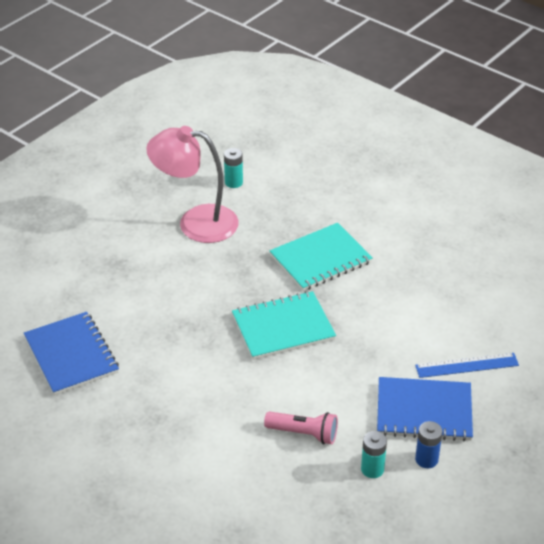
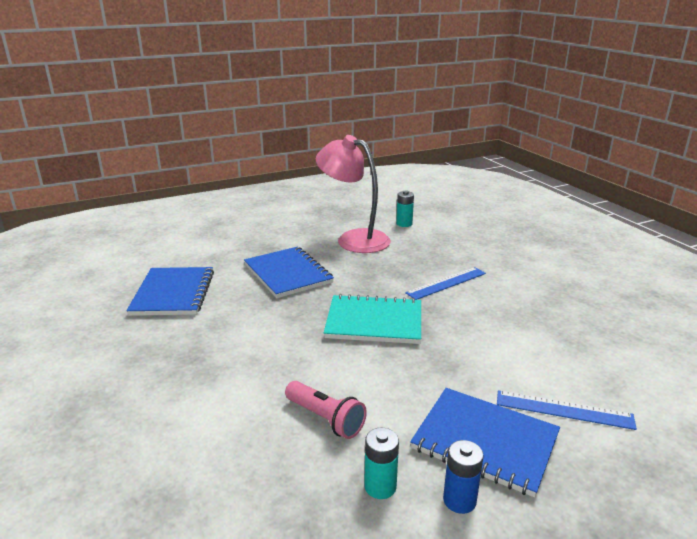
camera: 25 degrees right, 15 degrees down
turquoise notebook [269,223,373,291] -> blue ruler [405,267,486,300]
none -> blue notebook [244,247,334,298]

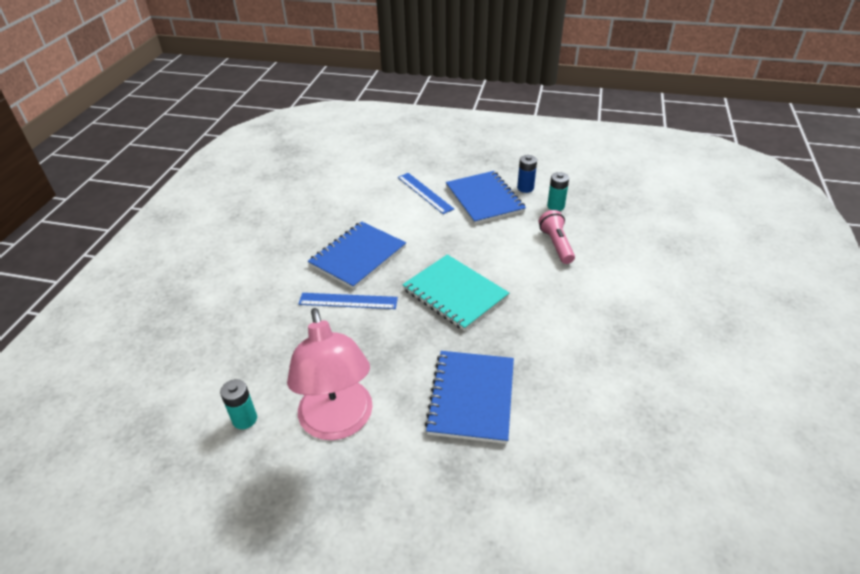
camera: 140 degrees left, 15 degrees up
blue notebook [126,267,214,316] -> blue notebook moved to [308,221,406,289]

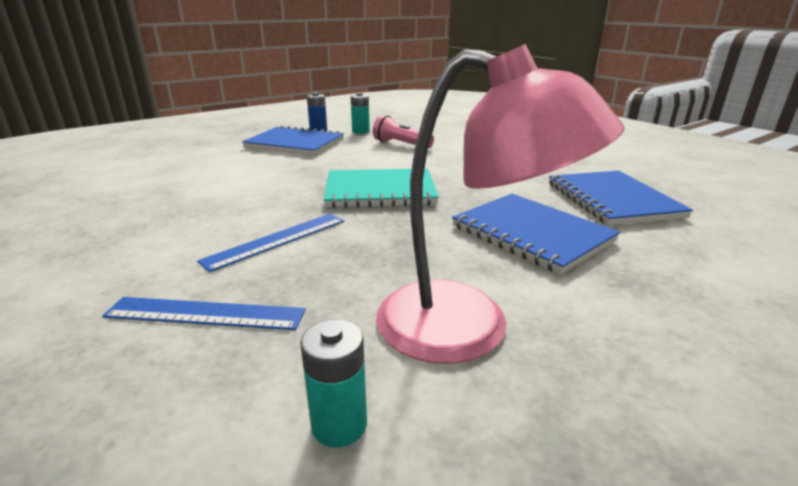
camera: 50 degrees left, 15 degrees down
blue notebook [308,221,406,289] -> blue notebook moved to [549,170,693,225]
blue ruler [398,173,454,214] -> blue ruler moved to [102,297,306,330]

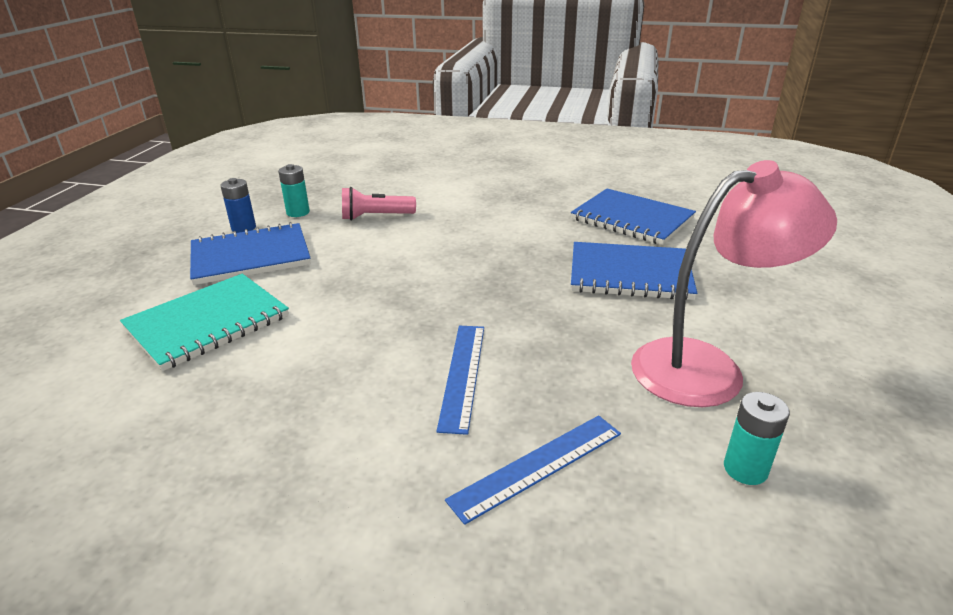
camera: 40 degrees left, 5 degrees up
turquoise notebook [324,168,439,208] -> turquoise notebook moved to [120,274,289,371]

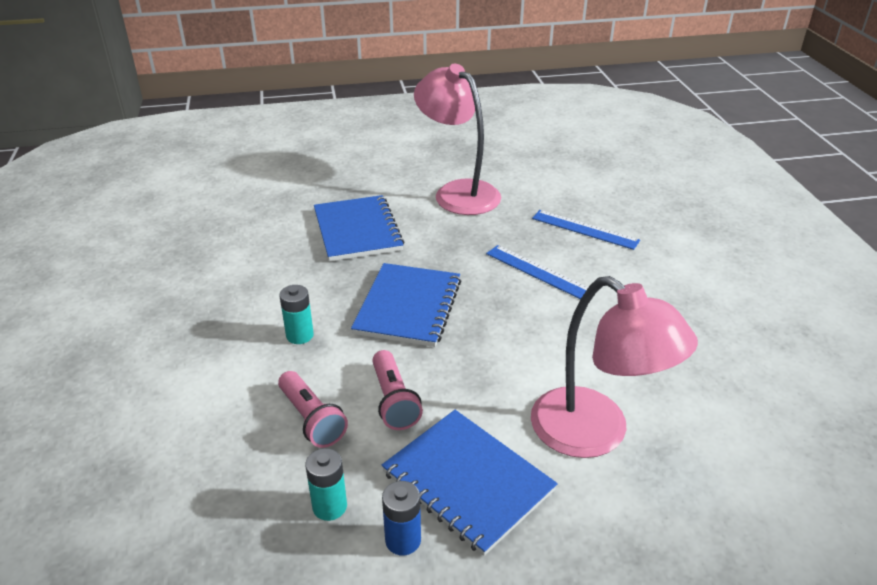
camera: 115 degrees left, 5 degrees up
turquoise notebook [120,274,289,371] -> pink lamp [531,276,698,458]
blue ruler [437,326,484,435] -> blue ruler turned 60 degrees clockwise [486,245,588,299]
blue notebook [571,189,696,245] -> blue notebook moved to [351,263,461,347]
turquoise battery [724,392,790,485] -> turquoise battery moved to [279,285,314,344]
none -> pink flashlight [372,350,423,430]

